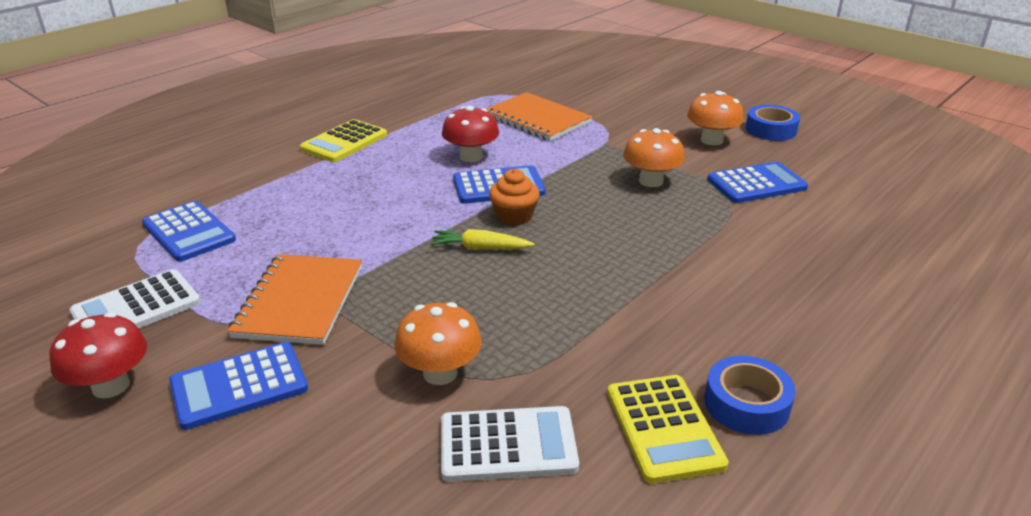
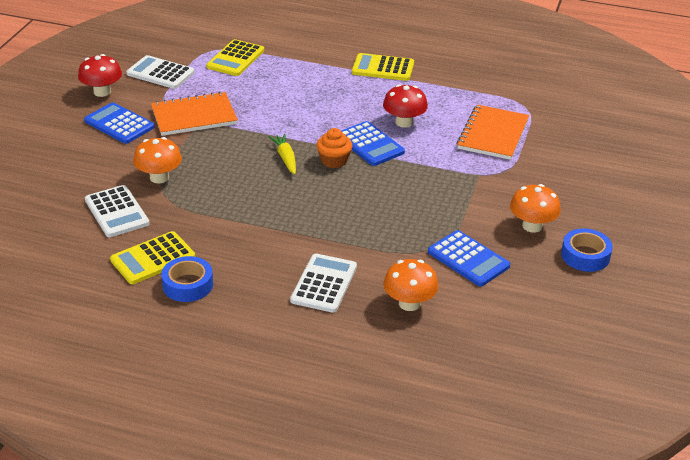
camera: 65 degrees right, 5 degrees up
blue calculator [142,201,236,262] -> yellow calculator [206,39,264,76]
orange mushroom [623,128,685,187] -> orange mushroom moved to [384,259,438,311]
none -> white calculator [290,253,357,313]

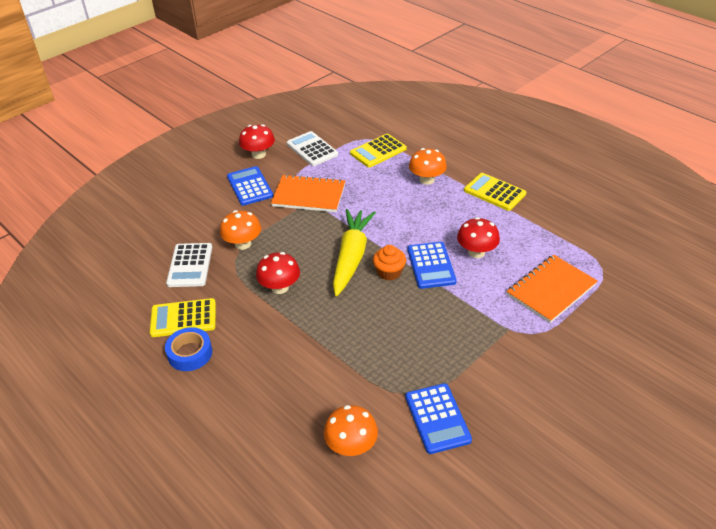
camera: 30 degrees right, 5 degrees up
yellow carrot [269,134,296,174] -> yellow carrot [333,209,376,296], size x1.99
white calculator [290,253,357,313] -> none
orange mushroom [510,184,561,233] -> orange mushroom moved to [409,148,447,185]
blue tape [561,228,613,272] -> none
none -> red mushroom [256,252,300,294]

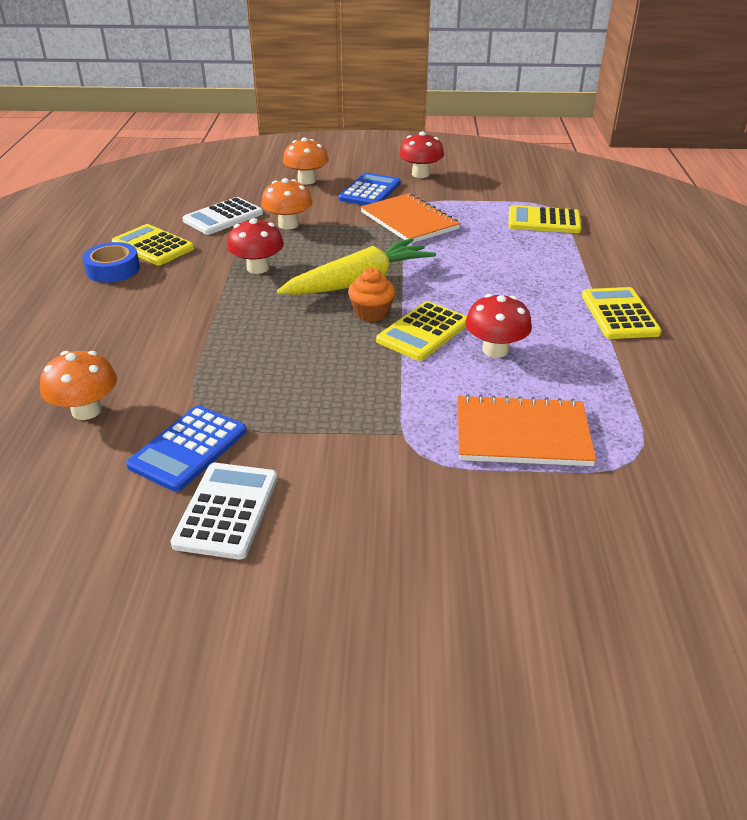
camera: 45 degrees right, 5 degrees down
white calculator [287,131,338,166] -> white calculator moved to [170,463,278,559]
blue calculator [408,242,457,289] -> yellow calculator [376,301,467,361]
orange mushroom [409,148,447,185] -> orange mushroom moved to [283,137,329,185]

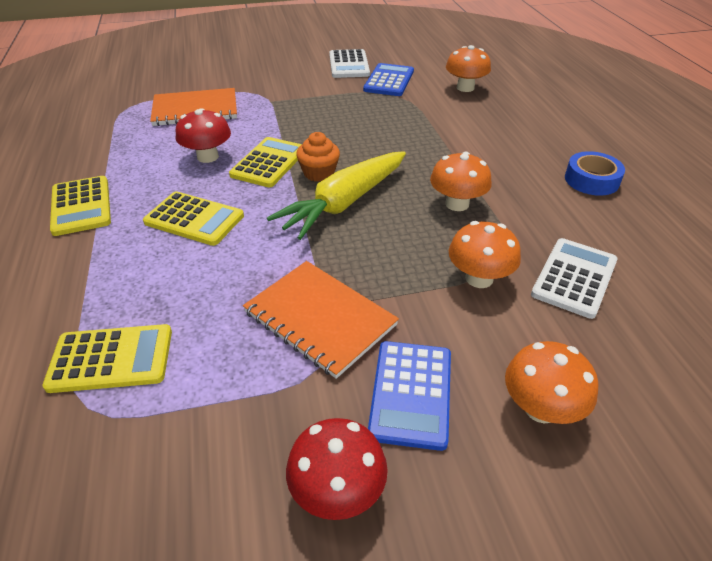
camera: 165 degrees right, 5 degrees up
yellow calculator [112,224,194,265] -> yellow calculator moved to [143,191,244,246]
red mushroom [227,218,284,274] -> orange mushroom [430,152,492,211]

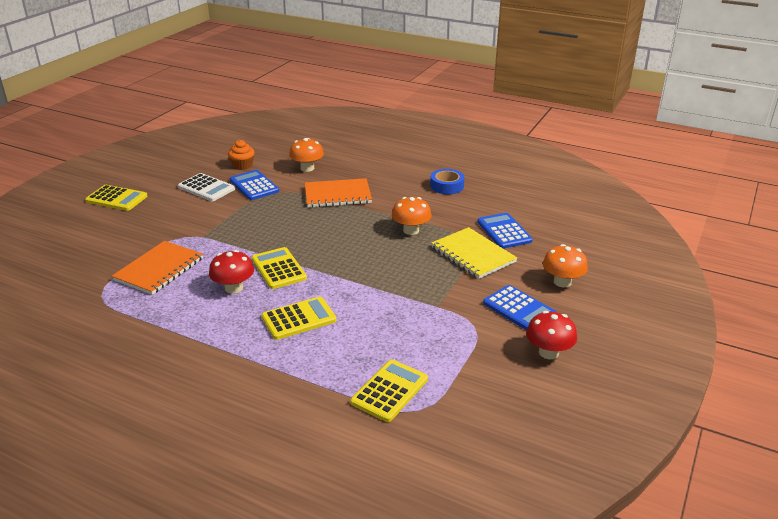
camera: 50 degrees left, 10 degrees down
yellow calculator [50,176,111,236] -> yellow calculator moved to [85,185,148,211]
orange notebook [243,261,399,379] -> orange notebook moved to [305,178,372,208]
yellow carrot [267,151,406,240] -> none
orange cupcake [296,132,340,182] -> orange cupcake moved to [228,140,255,170]
orange mushroom [449,221,521,288] -> yellow notebook [431,227,517,279]
white calculator [531,238,617,319] -> blue calculator [477,213,533,249]

